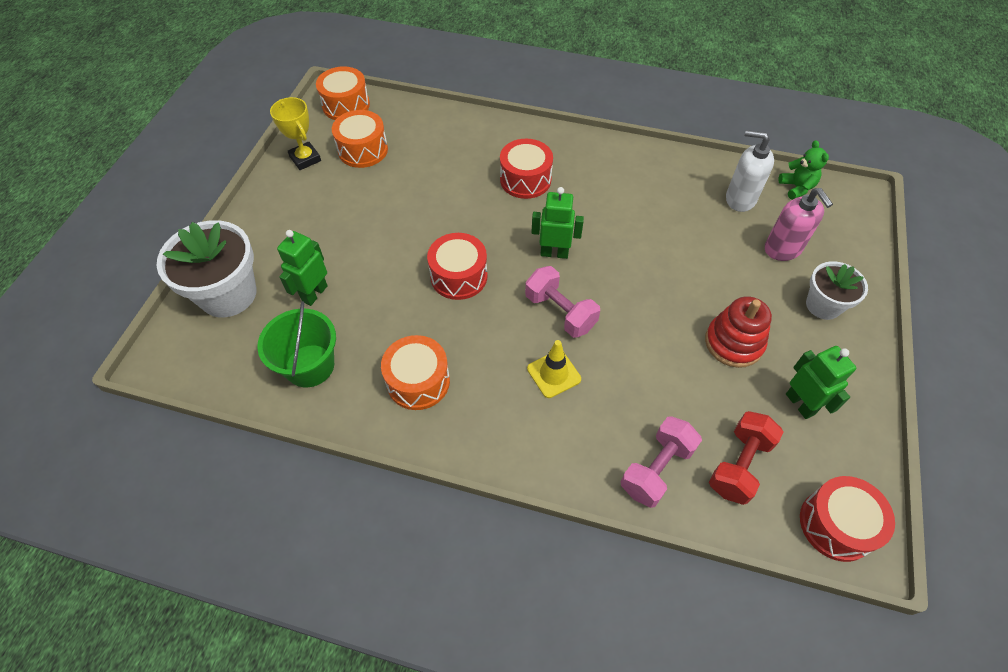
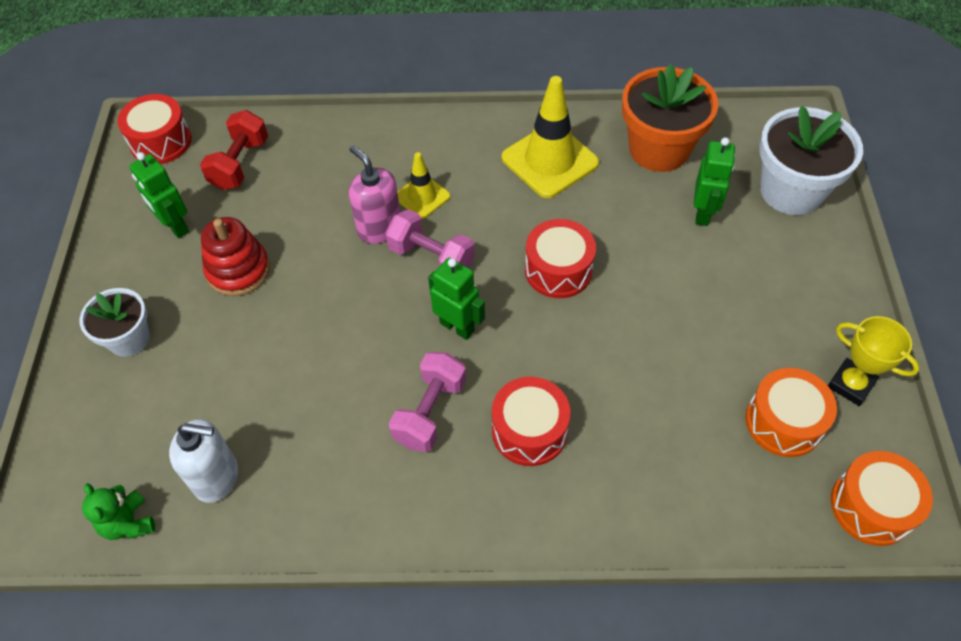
camera: 165 degrees right, 0 degrees up
green bucket [257,301,336,387] -> orange flower pot [622,64,718,172]
orange drum [381,335,450,410] -> yellow traffic cone [502,76,599,198]
green robot [531,187,584,259] -> green robot turned 135 degrees counterclockwise [428,257,485,340]
pink dumbbell [621,416,702,508] -> pink dumbbell moved to [389,352,466,452]
pink soap dispenser [765,188,833,261] -> pink soap dispenser moved to [349,145,400,244]

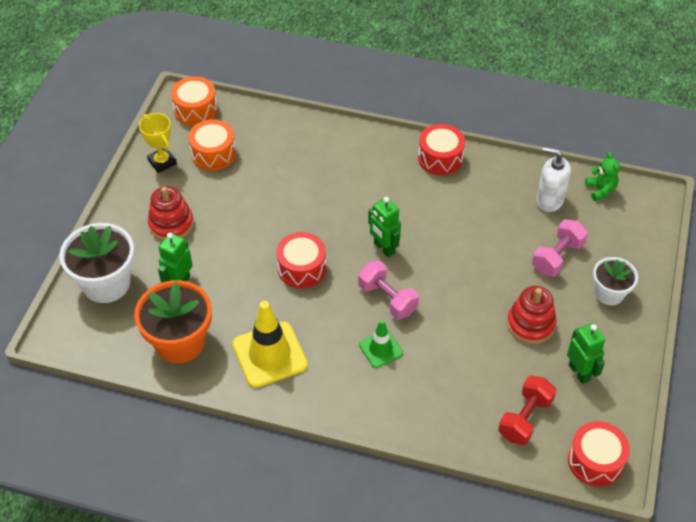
camera: 165 degrees left, 5 degrees down
pink soap dispenser [349,145,400,244] -> none
pink dumbbell [389,352,466,452] -> pink dumbbell moved to [532,219,588,277]
yellow traffic cone [397,152,450,219] -> green traffic cone [359,320,403,368]
red drum [492,377,570,466] -> red drum moved to [418,124,465,175]
none -> red stacking toy [148,186,194,241]

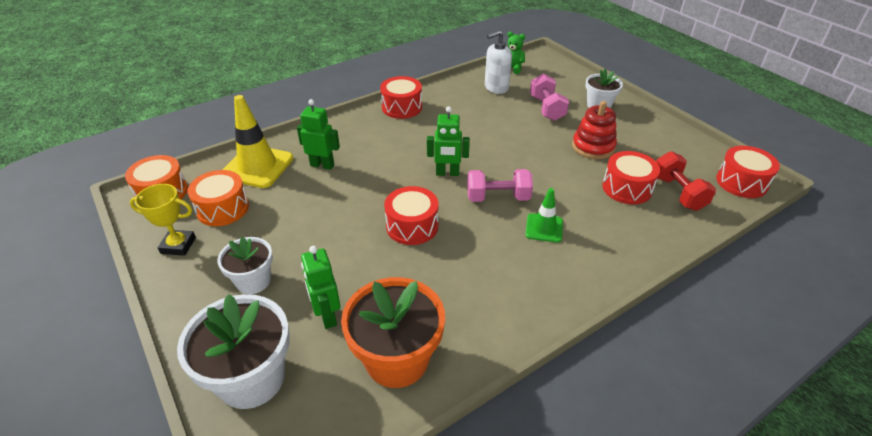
camera: 50 degrees left, 10 degrees down
red stacking toy [148,186,194,241] -> white flower pot [217,237,273,294]
yellow traffic cone [233,301,308,388] -> yellow traffic cone moved to [222,95,293,188]
green robot [567,323,605,384] -> green robot moved to [297,99,340,170]
none -> red drum [602,151,660,204]

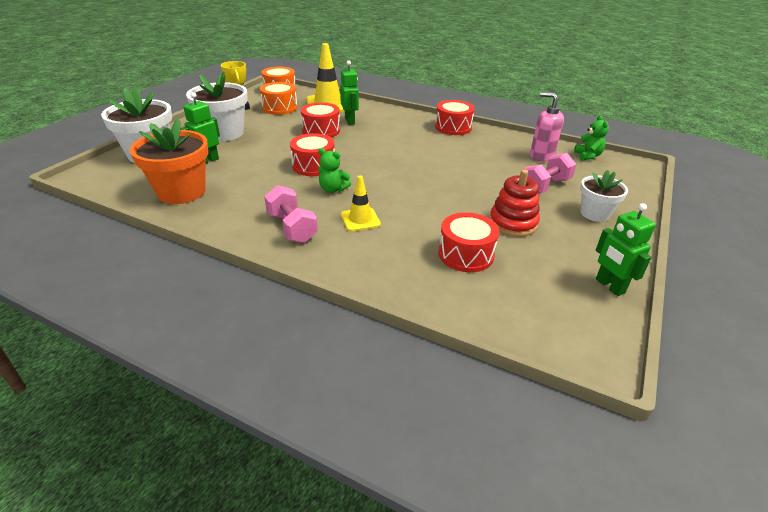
camera: 60 degrees right, 5 degrees down
white flower pot [217,237,273,294] -> white flower pot [186,71,248,141], size x1.66
green robot [427,106,470,176] -> green robot moved to [596,203,656,296]
pink dumbbell [467,169,533,202] -> pink dumbbell moved to [264,185,318,243]
white soap dispenser [485,30,512,94] -> pink soap dispenser [530,92,564,162]
green traffic cone [525,188,563,243] -> yellow traffic cone [341,176,381,231]
red dumbbell [656,151,716,211] -> none
red drum [716,146,780,198] -> red drum moved to [301,102,340,137]
none -> green teddy bear [318,148,351,193]

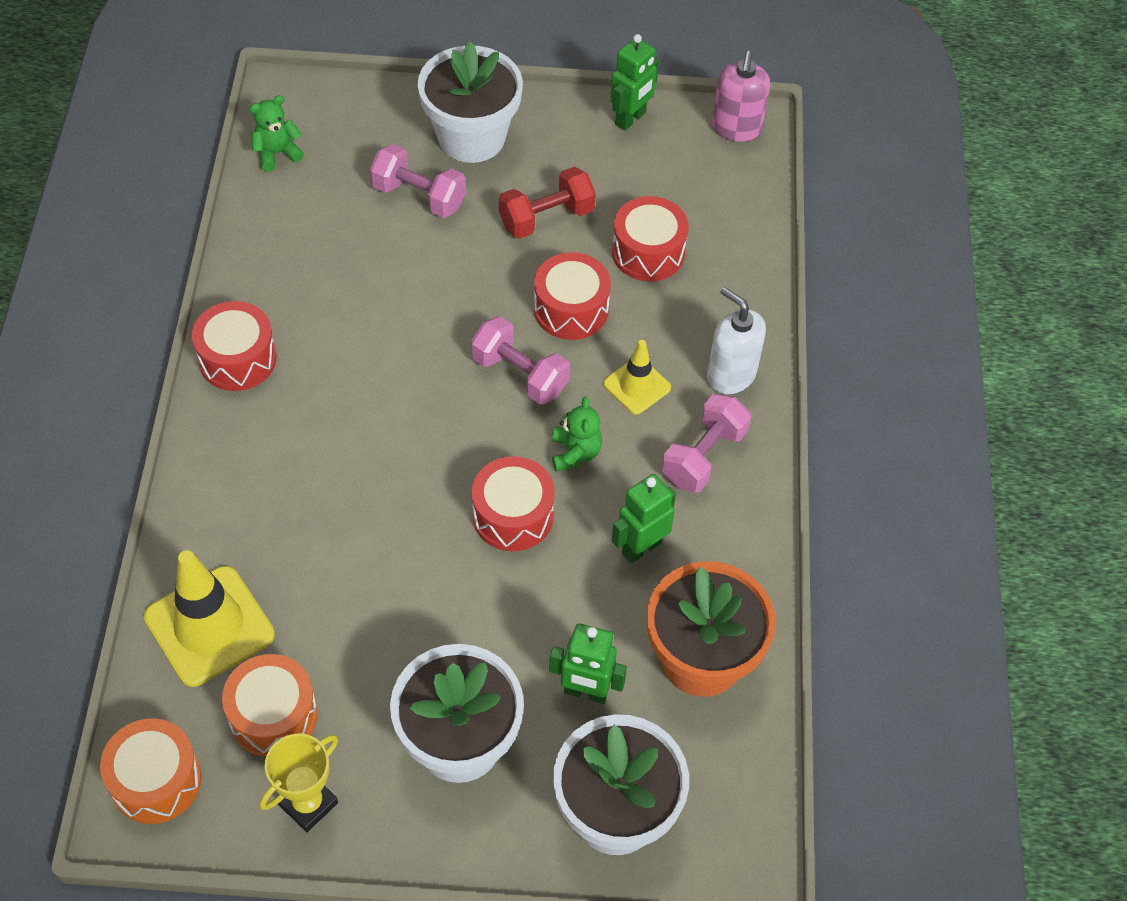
camera: 115 degrees left, 20 degrees up
red drum [301,102,340,137] -> red drum moved to [534,252,611,340]
green robot [340,60,359,125] -> green robot moved to [611,474,676,564]
red stacking toy [489,170,540,237] -> red dumbbell [499,167,596,239]
pink soap dispenser [530,92,564,162] -> pink soap dispenser moved to [712,51,770,142]
white flower pot [580,170,628,222] -> white flower pot [418,41,523,163], size x1.66
none -> pink dumbbell [471,316,570,405]
none -> white soap dispenser [707,287,766,394]

